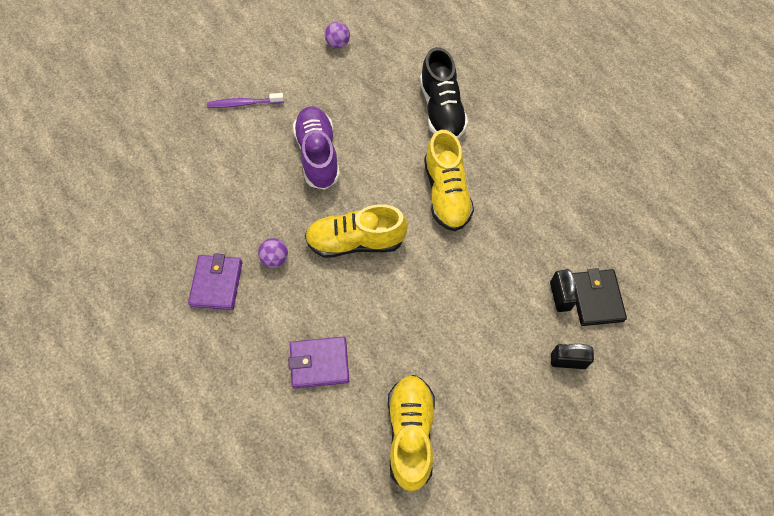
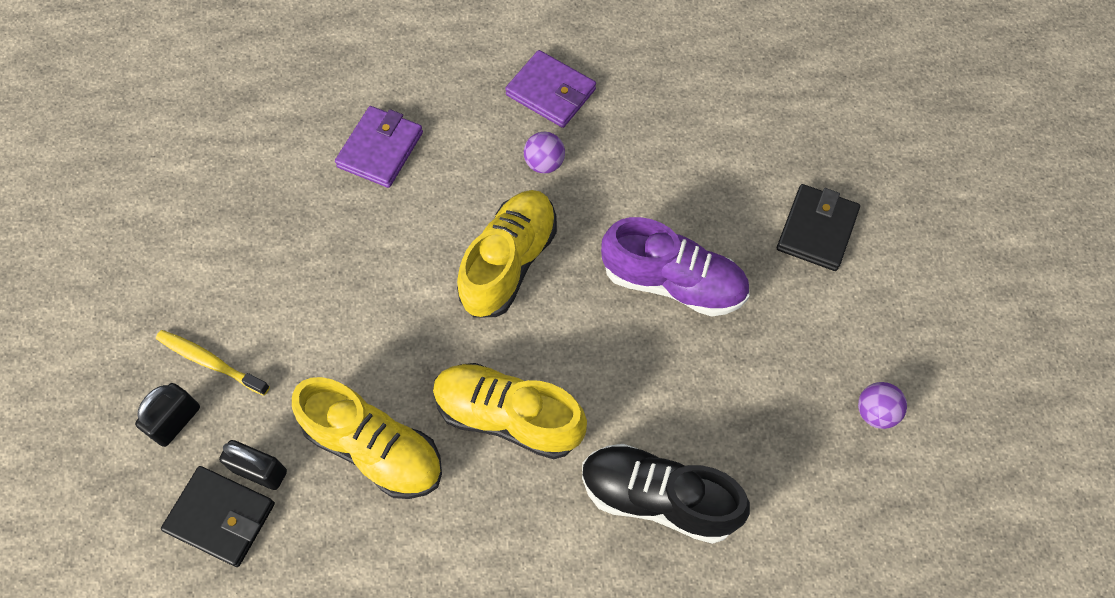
camera: 120 degrees right, 0 degrees up
purple toothbrush [207,93,284,108] -> black wallet [777,184,860,271]
yellow shoe [388,375,435,491] -> yellow shoe moved to [292,377,442,499]
none -> yellow toothbrush [156,330,270,396]

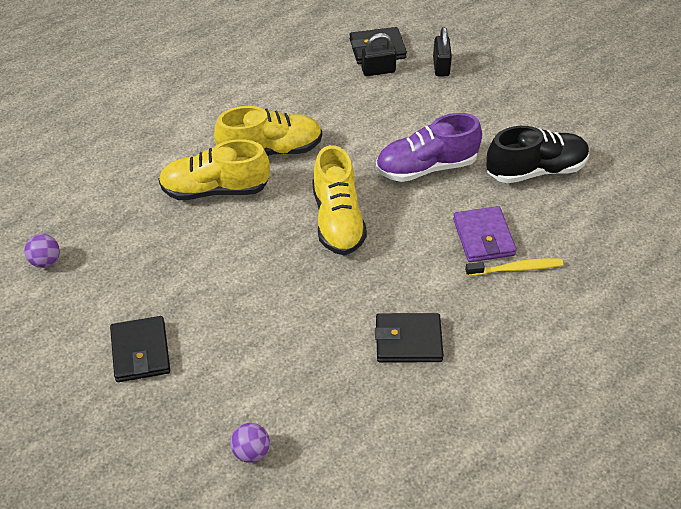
camera: 145 degrees right, 15 degrees down
yellow toothbrush [156,330,270,396] -> yellow toothbrush moved to [465,258,563,276]
yellow shoe [292,377,442,499] -> yellow shoe moved to [159,139,270,200]
purple wallet [505,50,596,128] -> black wallet [375,313,443,362]
purple ball [524,132,565,174] -> purple ball moved to [230,423,270,463]
black shoe [582,444,750,544] -> black shoe moved to [486,126,589,184]
purple shoe [601,217,750,317] -> purple shoe moved to [376,113,482,182]

